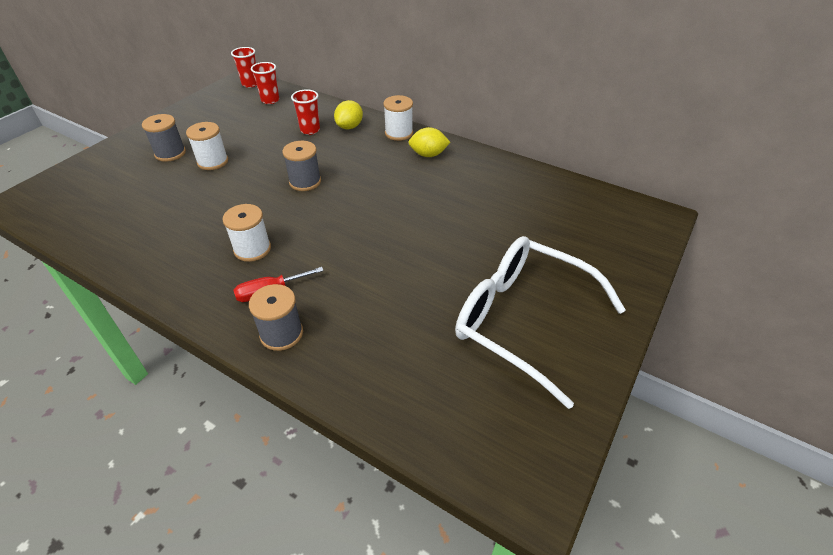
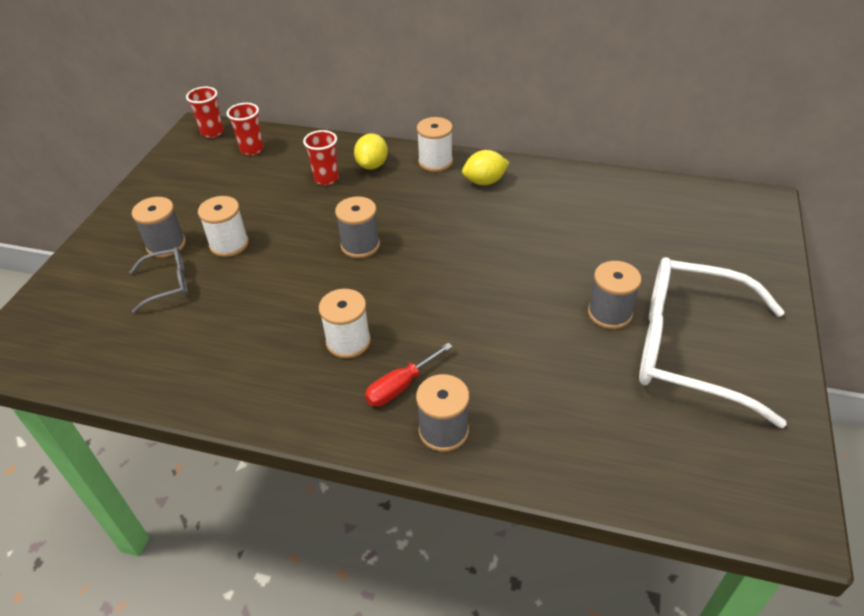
camera: 15 degrees left, 0 degrees up
none -> grey glasses [129,247,188,313]
none -> grey spool [588,261,642,329]

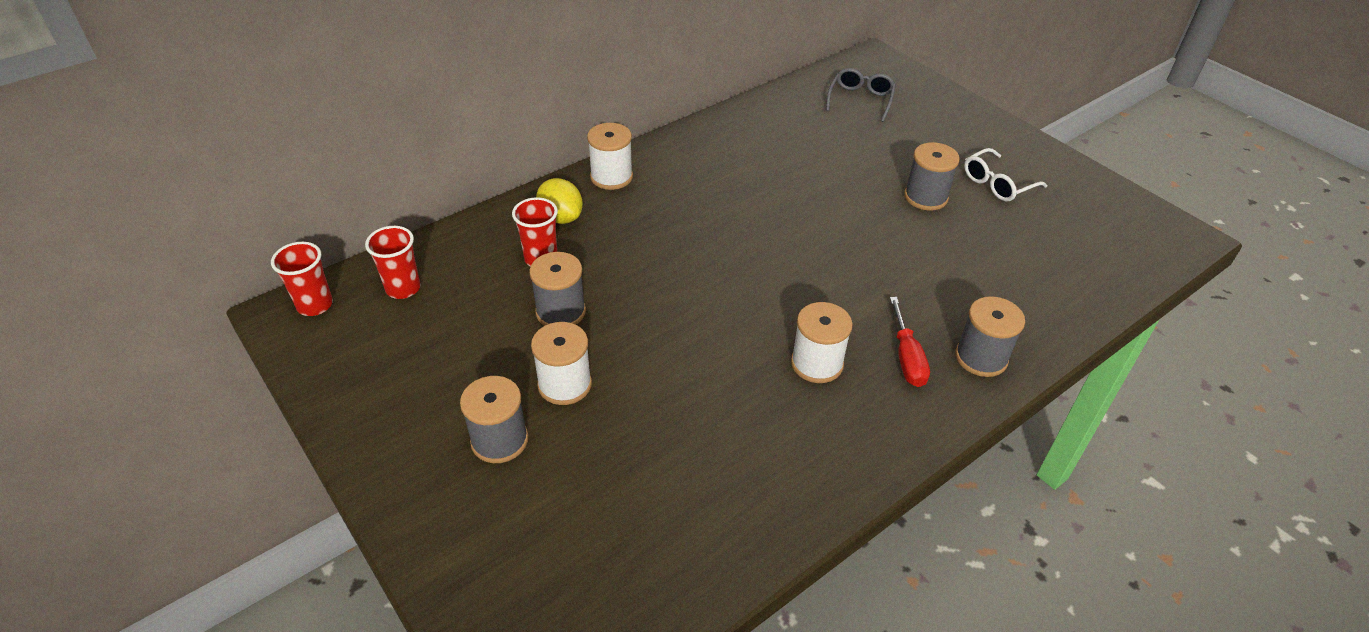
camera: 55 degrees left, 0 degrees up
grey glasses [129,247,188,313] -> grey glasses moved to [826,68,896,122]
grey spool [335,196,380,258] -> grey spool moved to [529,252,586,326]
yellow lemon [462,150,510,185] -> none
white glasses [639,257,787,428] -> white glasses [964,148,1047,202], size x0.45

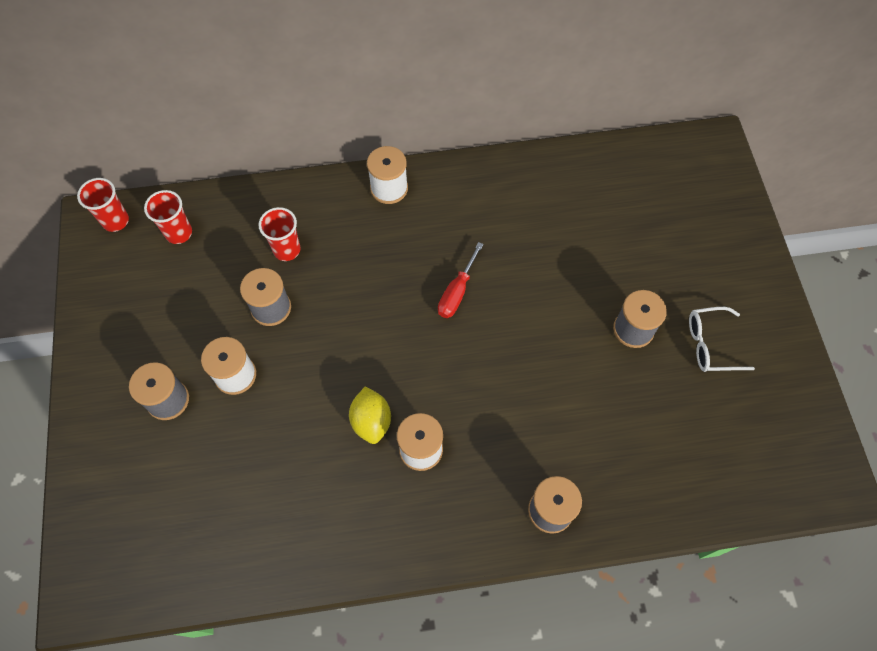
camera: 30 degrees right, 20 degrees up
yellow lemon [536,178,583,224] -> yellow lemon moved to [349,386,391,444]
grey glasses [826,68,896,122] -> none
red screwdriver [890,297,930,387] -> red screwdriver moved to [438,242,484,318]

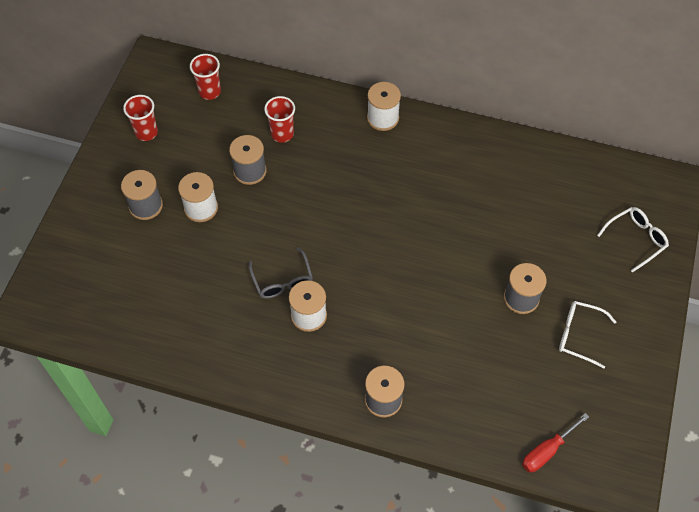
camera: 25 degrees right, 5 degrees down
red cup [77,178,129,232] -> red cup moved to [123,95,158,141]
yellow lemon [349,386,391,444] -> grey glasses [249,247,313,299]
red screwdriver [438,242,484,318] -> red screwdriver moved to [522,413,589,472]
none -> white glasses [597,207,669,273]

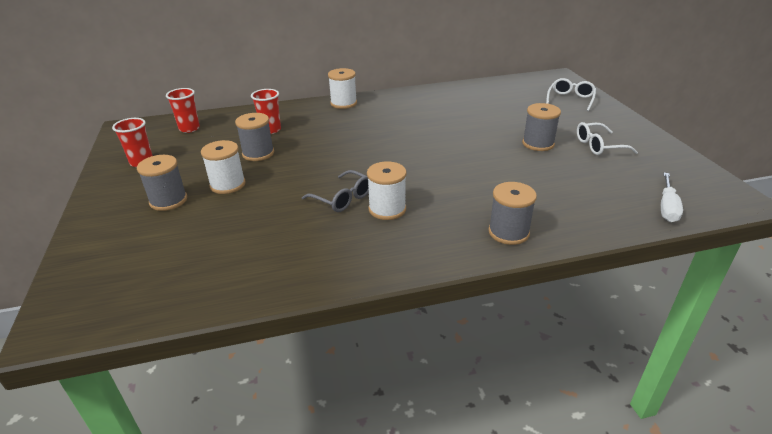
camera: 30 degrees left, 25 degrees down
red screwdriver [522,413,589,472] -> white screwdriver [661,173,683,222]

